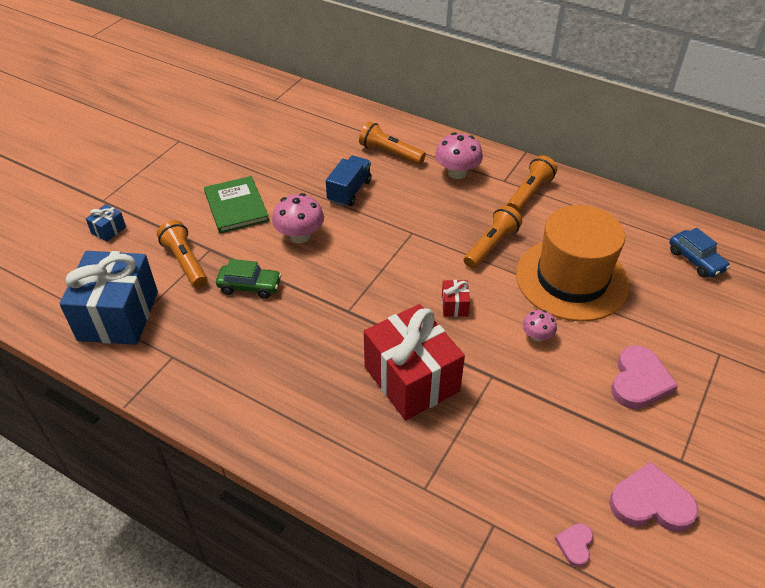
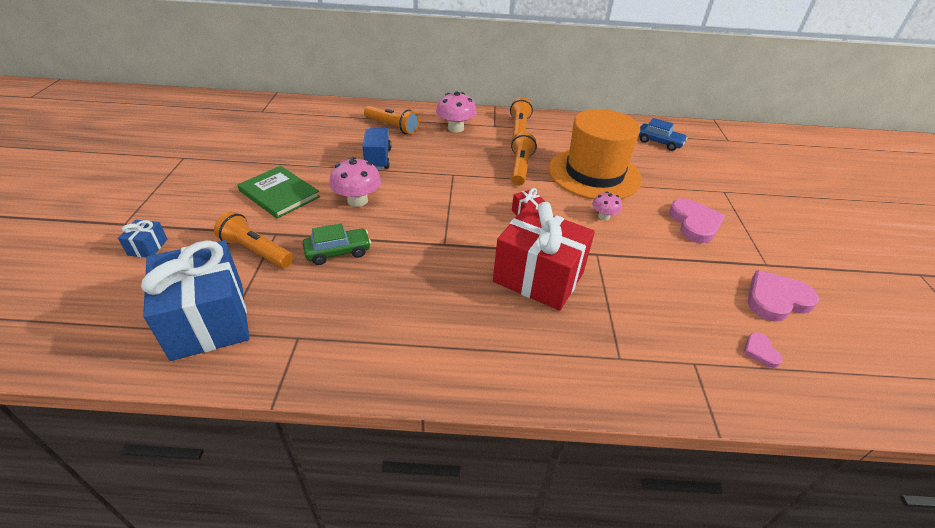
camera: 30 degrees left, 5 degrees down
orange flashlight [359,122,426,165] -> orange flashlight turned 150 degrees counterclockwise [364,106,419,134]

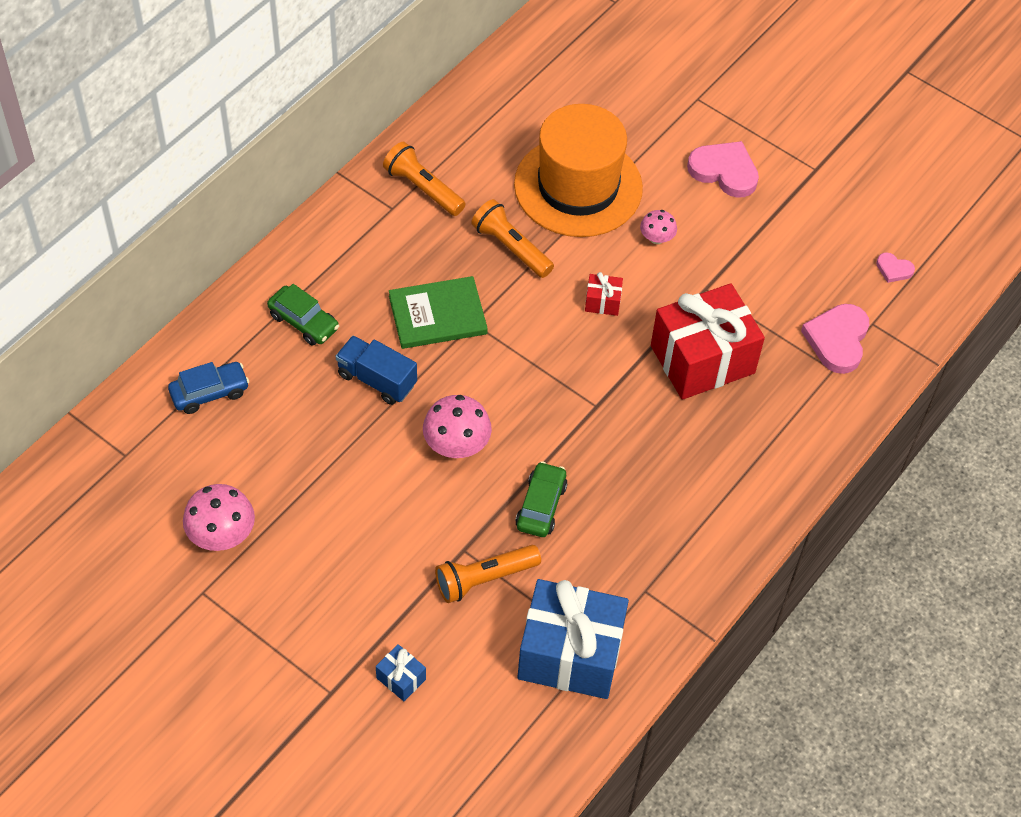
camera: 55 degrees left, 15 degrees up
green book [237,166,320,218] -> green book moved to [389,276,488,349]
orange flashlight [364,106,419,134] -> green car [267,284,339,346]
pink mushroom [436,91,477,132] -> pink mushroom moved to [183,484,255,551]
blue car [639,118,688,151] -> blue car moved to [168,362,249,414]
pink heart [748,270,819,322] -> pink heart moved to [801,304,869,374]

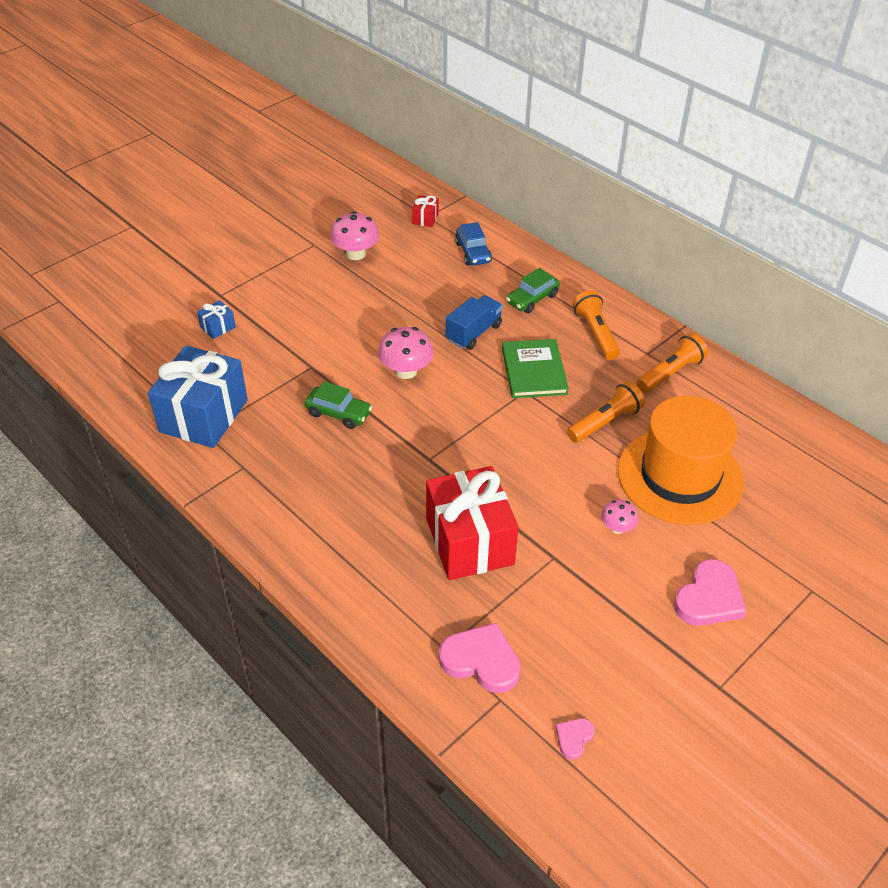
camera: 100 degrees right, 10 degrees down
orange flashlight [435,545,541,603] -> orange flashlight moved to [573,290,620,360]
red gift [585,272,623,316] -> red gift moved to [412,195,439,227]

